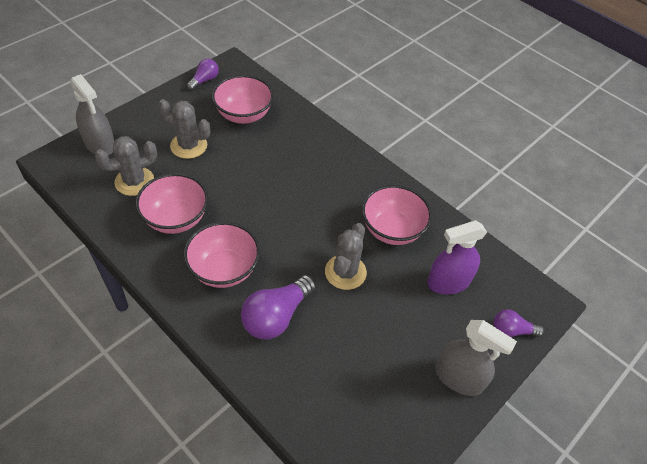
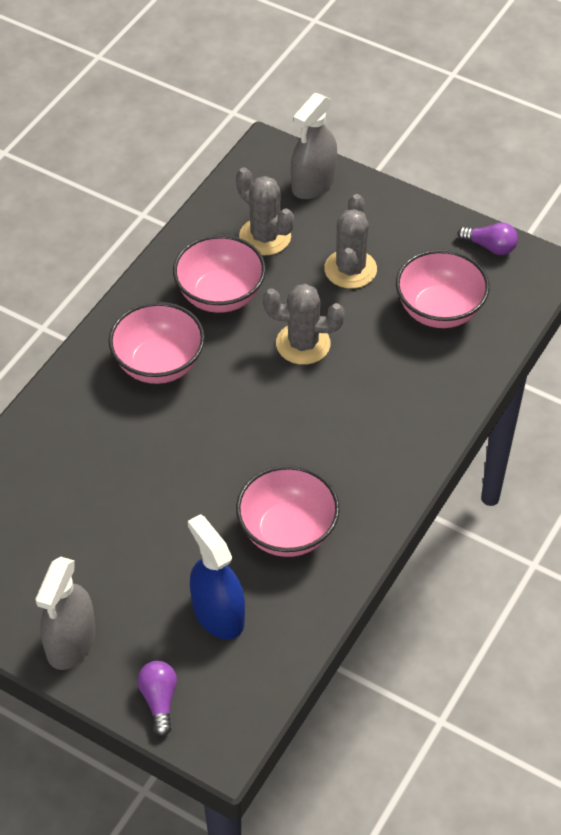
camera: 80 degrees right, 0 degrees up
purple light bulb [241,275,316,340] -> none
grey cactus [325,223,367,290] -> grey cactus moved to [263,284,345,365]
purple spray bottle [427,221,487,294] -> blue spray bottle [188,514,245,640]

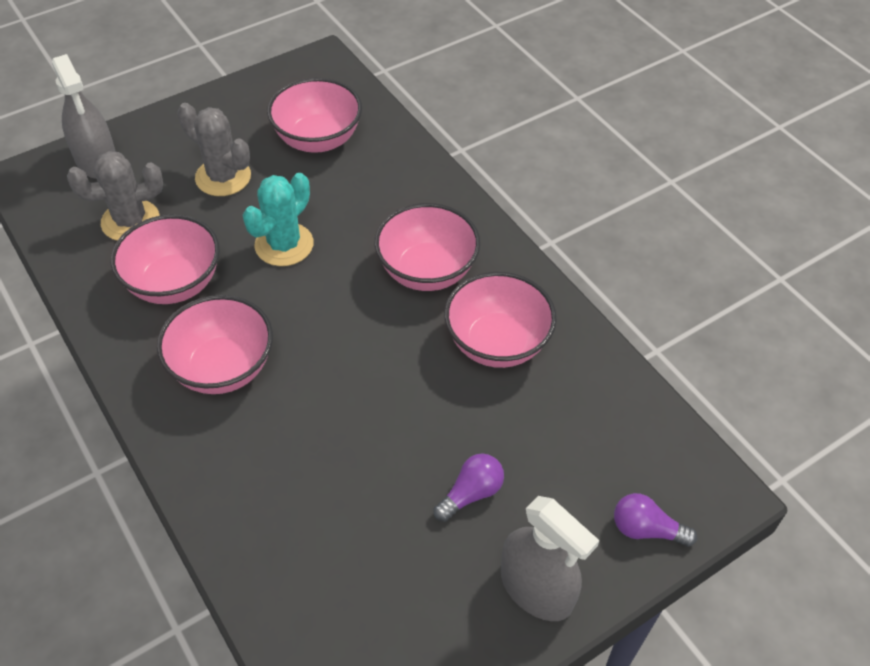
camera: 65 degrees left, 0 degrees up
blue spray bottle [188,514,245,640] -> none
grey cactus [263,284,345,365] -> turquoise cactus [243,173,313,266]
purple light bulb [457,222,518,255] -> purple light bulb moved to [433,454,504,522]
none -> pink bowl [374,203,480,291]

